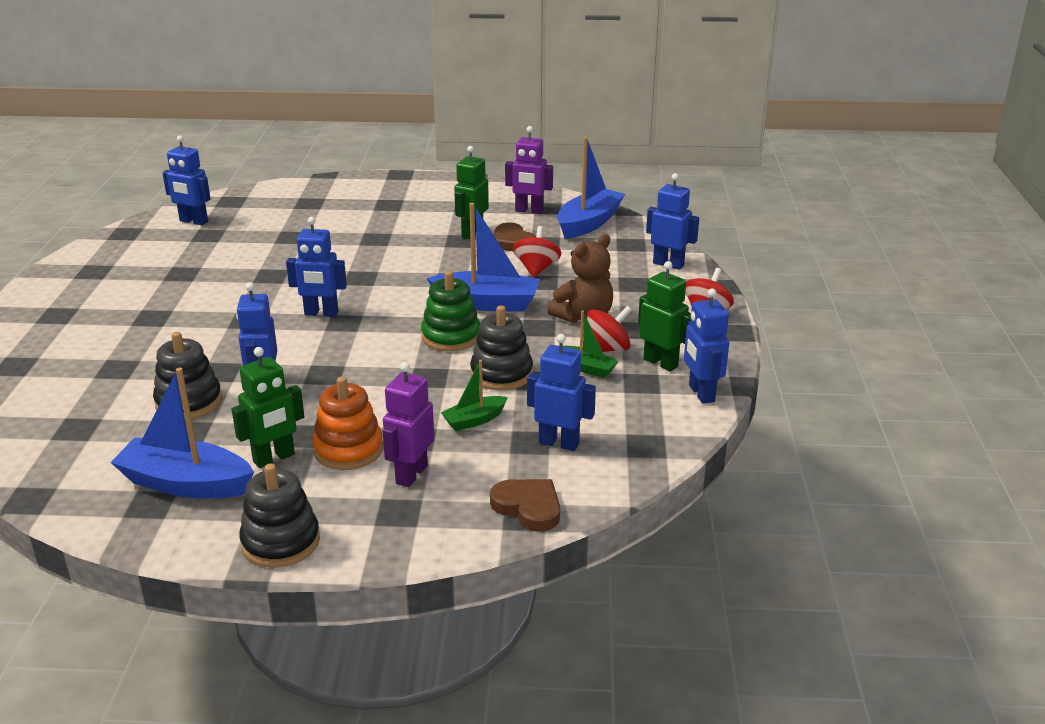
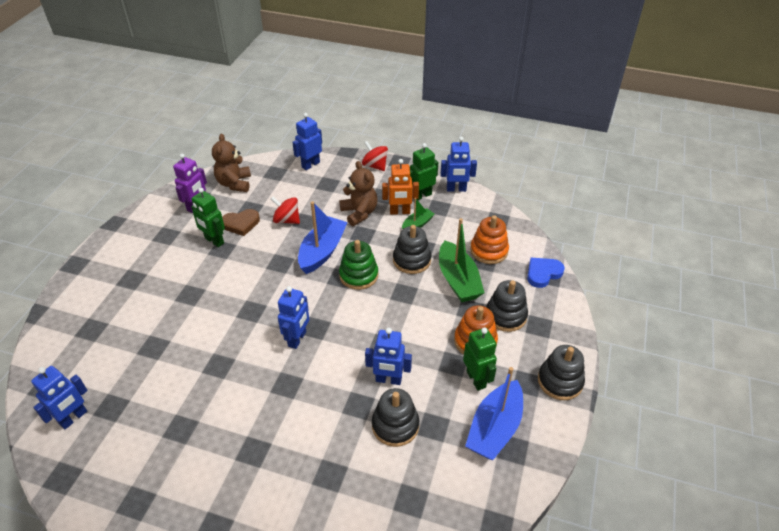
camera: 75 degrees left, 15 degrees up
purple robot [383,362,434,487] -> black stacking toy [487,280,528,332]
green boat [441,360,508,431] -> green boat [439,218,484,302], size x1.87
brown heart [490,479,560,532] -> blue heart [527,258,565,288]
blue robot [527,334,596,451] -> orange stacking toy [470,215,509,264]
blue boat [557,137,625,239] -> brown teddy bear [212,134,251,192]
red spinning top [587,306,632,352] -> orange robot [382,159,419,215]

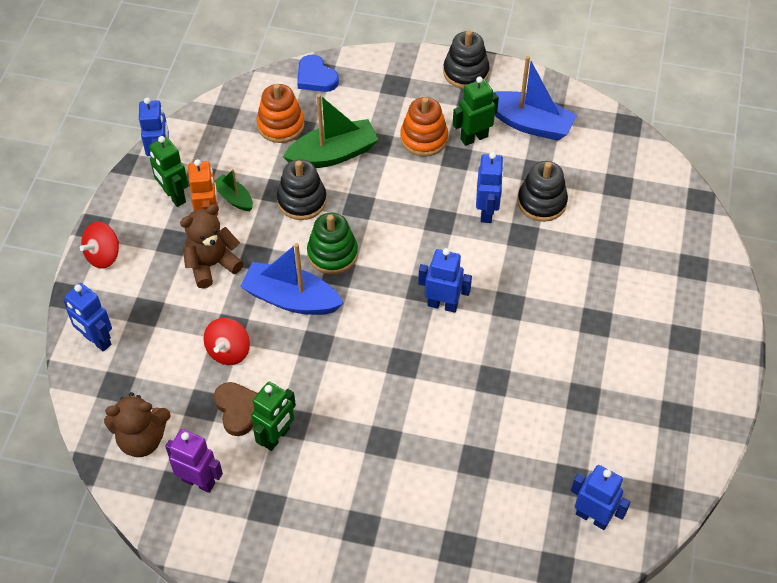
camera: 95 degrees left, 10 degrees up
black stacking toy [487,280,528,332] -> none

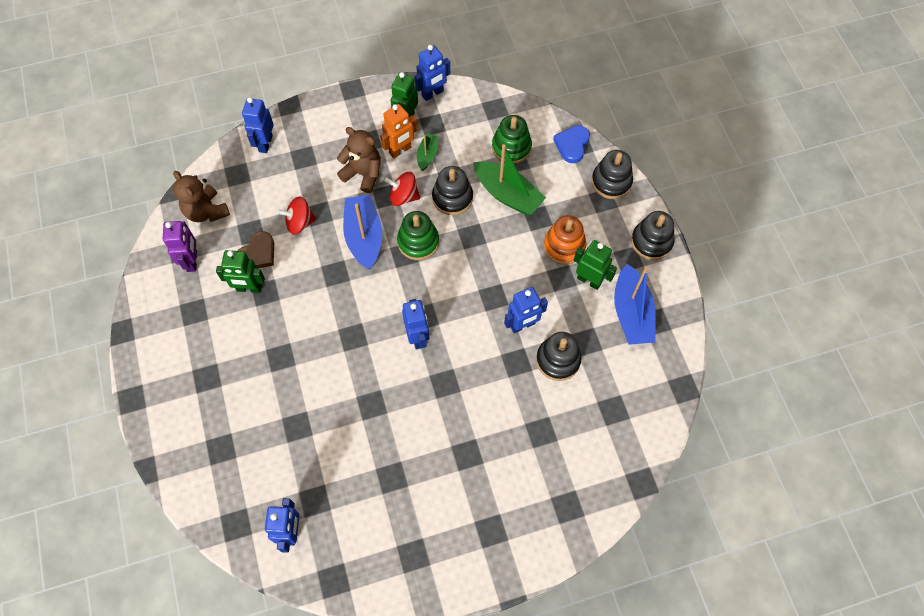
camera: 60 degrees right, 10 degrees up
red spinning top [80,222,119,269] -> red spinning top moved to [385,172,420,206]
orange stacking toy [257,84,305,143] -> green stacking toy [492,115,532,164]
none -> black stacking toy [592,150,633,199]

